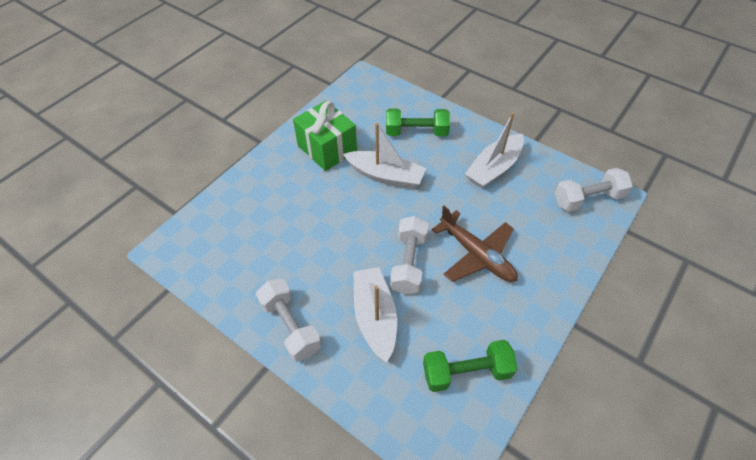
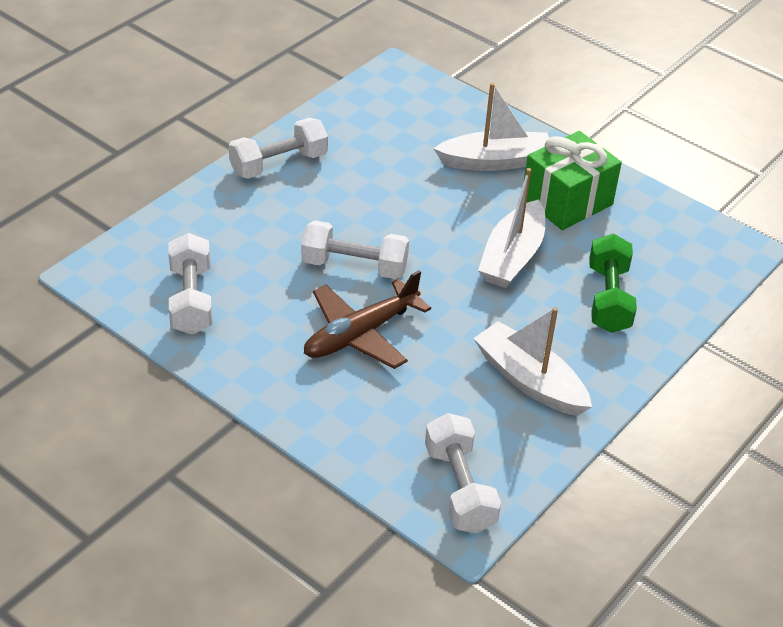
camera: 90 degrees right, 10 degrees down
white boat [354,267,397,363] -> white boat moved to [433,83,549,171]
green dumbbell [423,340,517,392] -> white dumbbell [168,233,212,335]

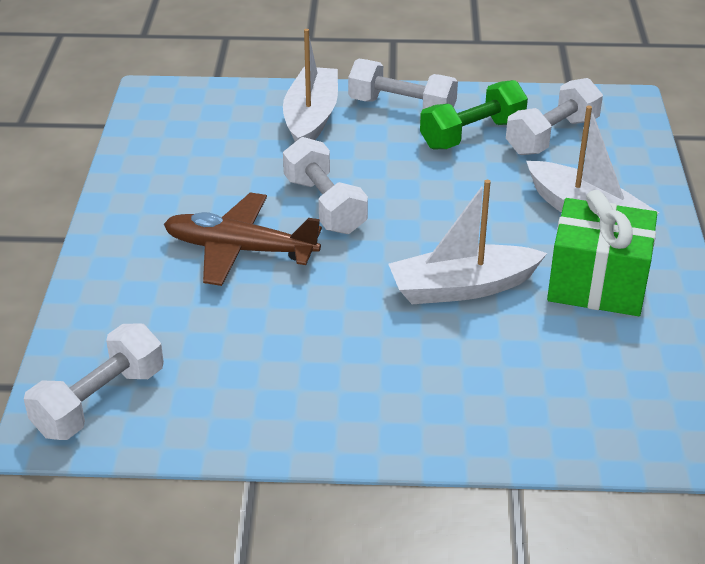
camera: 55 degrees right, 5 degrees down
white dumbbell [168,233,212,335] -> white dumbbell moved to [506,78,603,155]
white boat [473,307,592,416] -> white boat moved to [283,29,338,142]
green dumbbell [589,233,637,333] -> green dumbbell moved to [420,80,528,149]

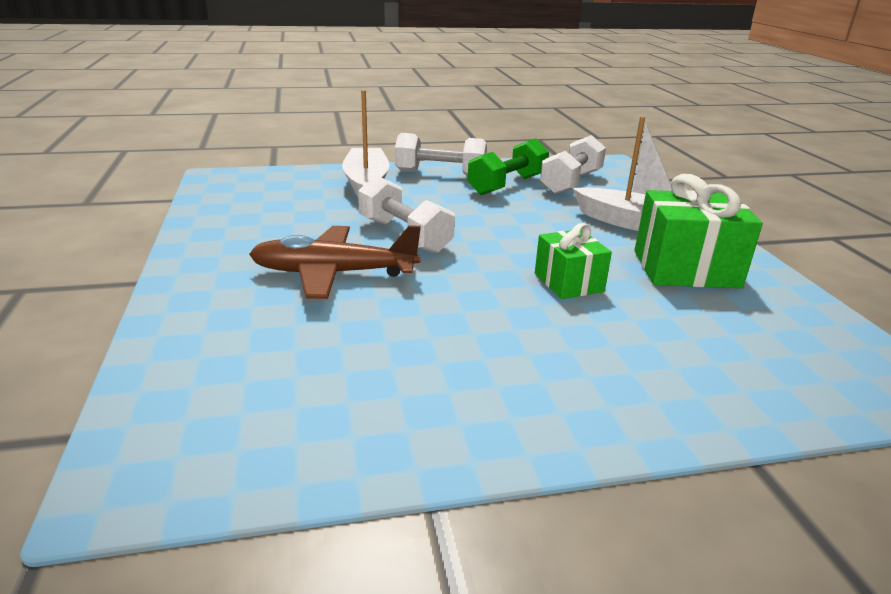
camera: 15 degrees left, 10 degrees down
white dumbbell [24,323,164,440] -> none
white boat [388,180,547,304] -> green gift [535,223,612,299]

